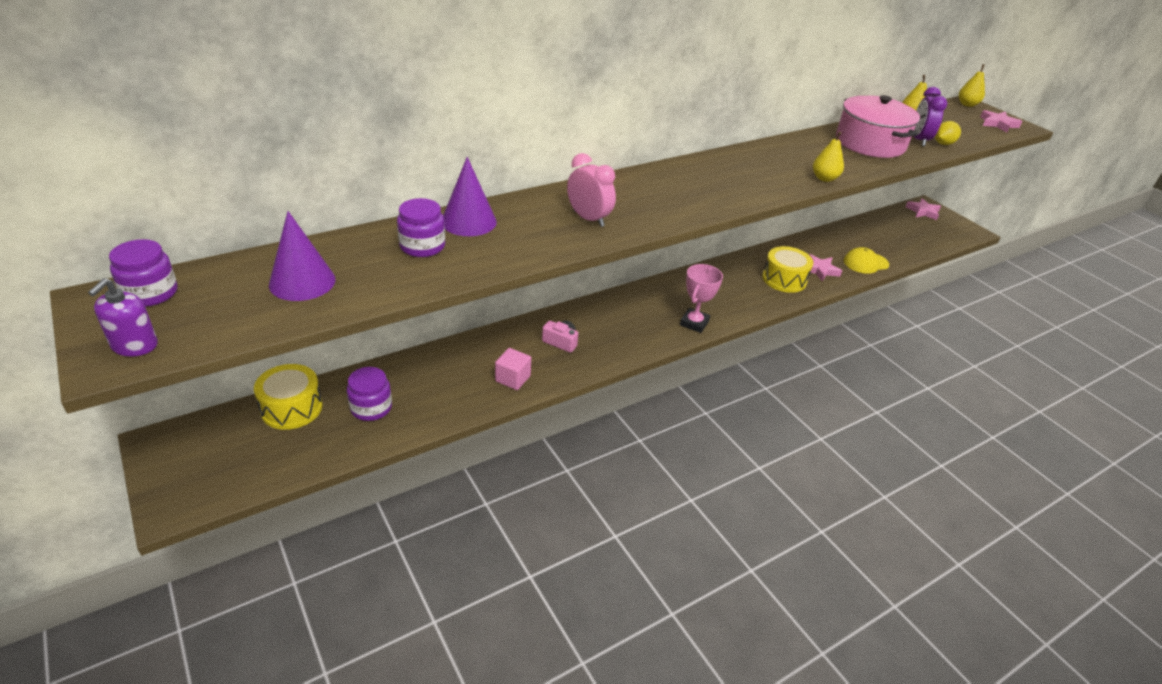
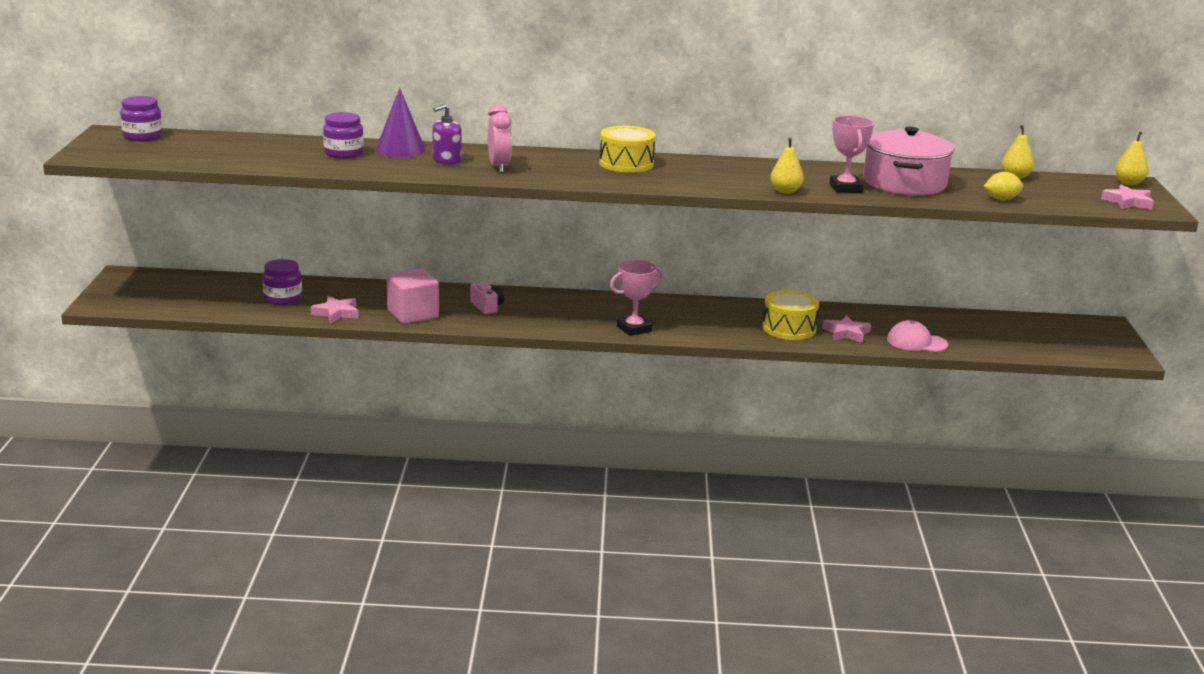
camera: 35 degrees right, 15 degrees down
purple soap dispenser [88,278,158,357] -> purple soap dispenser moved to [433,104,462,165]
yellow drum [254,364,322,430] -> yellow drum moved to [599,126,656,173]
purple cone [269,211,336,301] -> none
pink cube [495,348,531,390] -> pink cube [387,268,439,324], size x1.52
yellow cap [844,247,889,274] -> pink cap [887,320,948,352]
pink star [905,198,941,220] -> pink star moved to [311,296,359,324]
purple clock [914,87,947,146] -> none
none -> pink trophy [829,116,874,193]

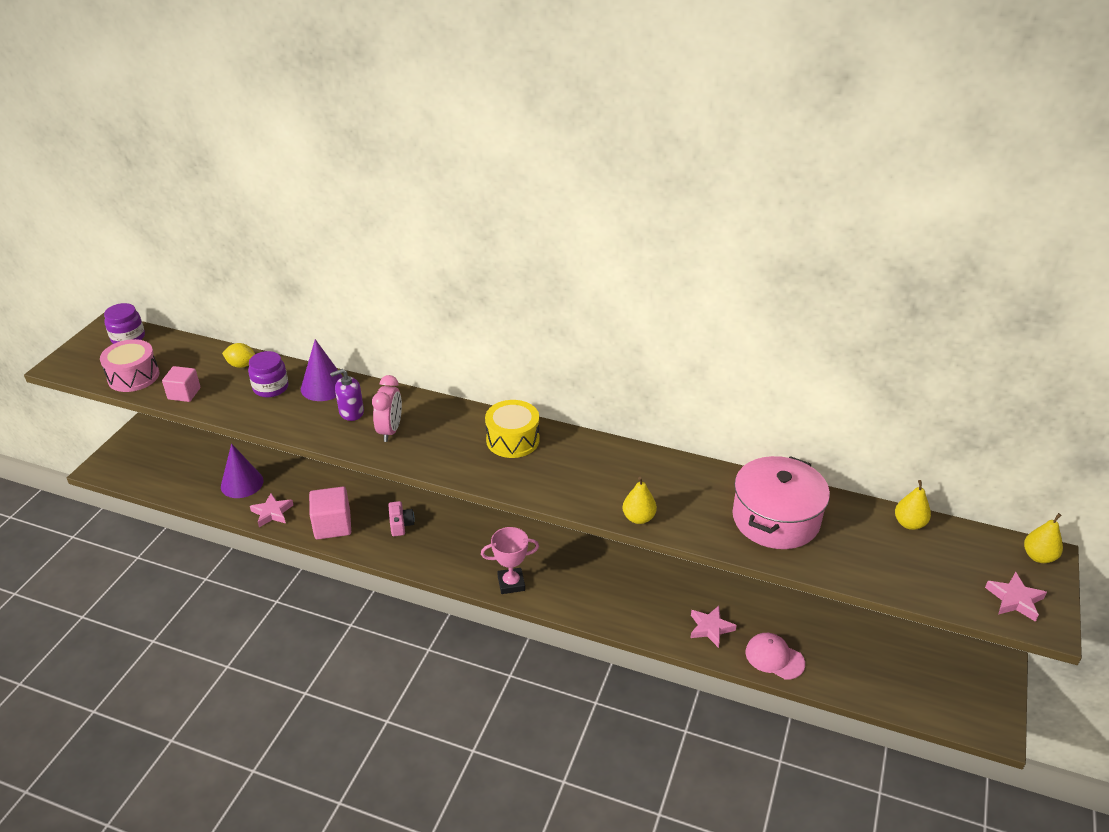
camera: 20 degrees right, 15 degrees up
purple jar [263,259,302,305] -> purple cone [221,443,264,498]
yellow drum [763,290,819,340] -> none
pink trophy [829,116,874,193] -> none
yellow lemon [983,172,1023,201] -> yellow lemon moved to [222,343,255,368]
none -> pink drum [100,339,159,392]
none -> pink cube [162,366,200,402]

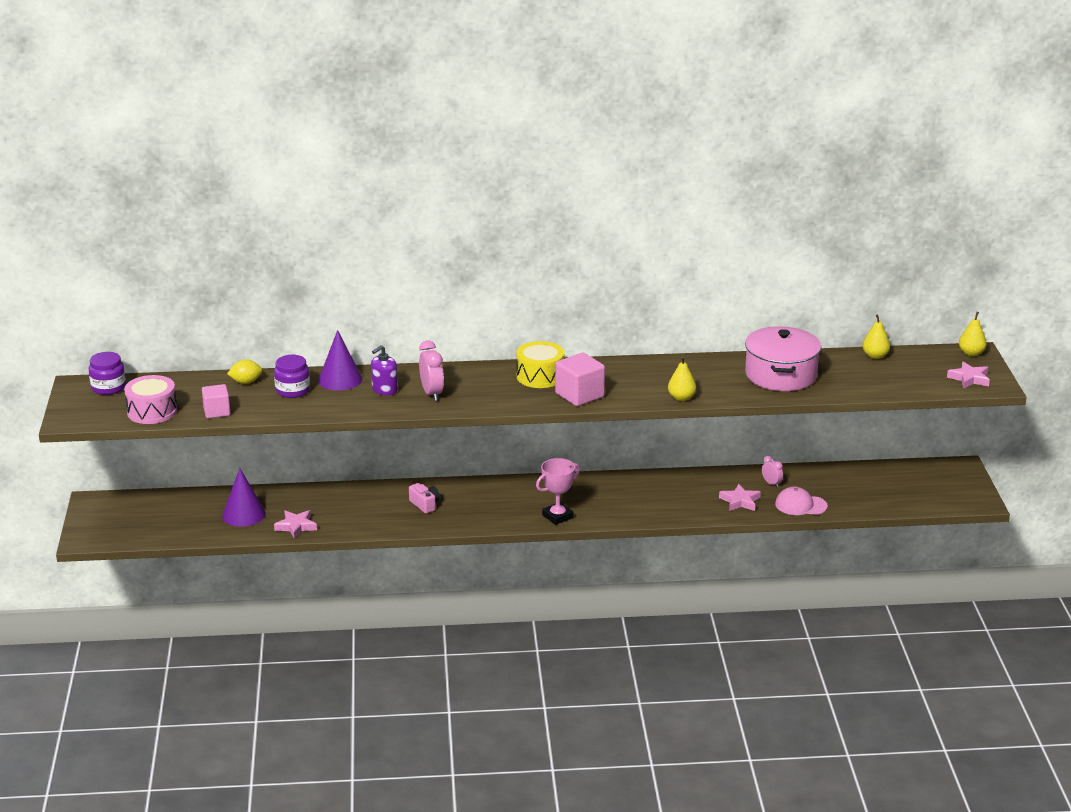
camera: 25 degrees left, 10 degrees down
pink cube [309,487,351,539] -> pink cube moved to [555,353,605,406]
none -> pink clock [762,456,783,487]

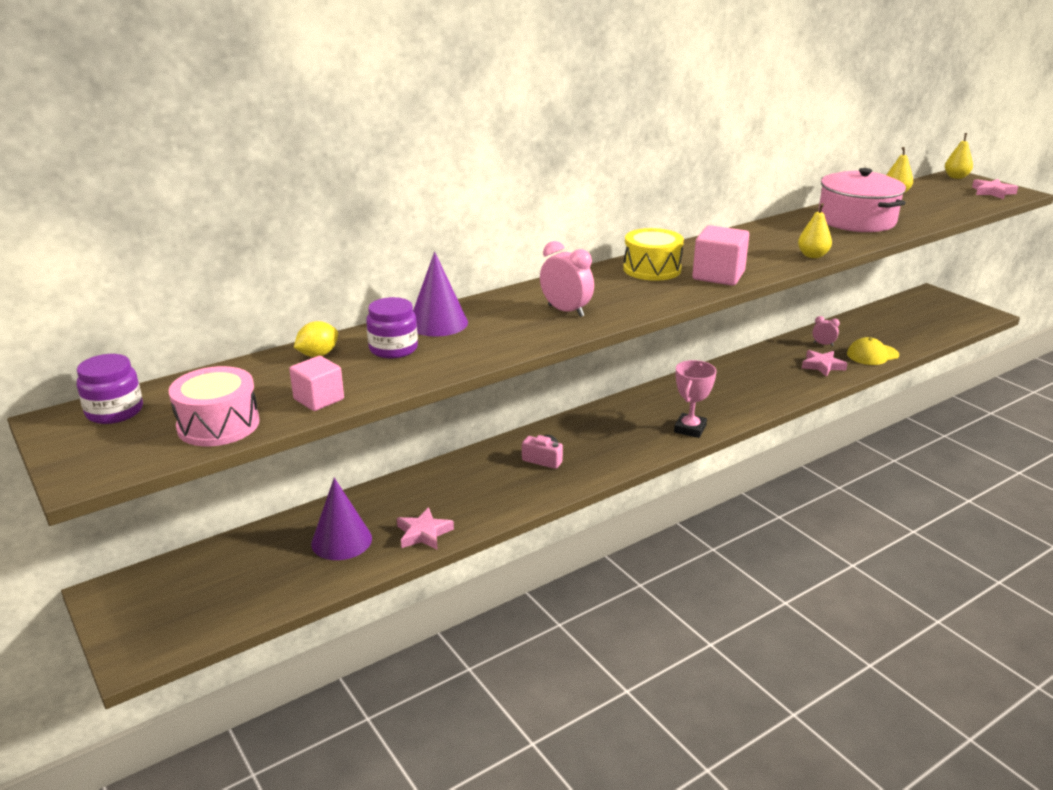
camera: 30 degrees left, 0 degrees up
purple soap dispenser [371,345,398,396] -> none
pink cap [775,487,828,515] -> yellow cap [847,337,899,365]

